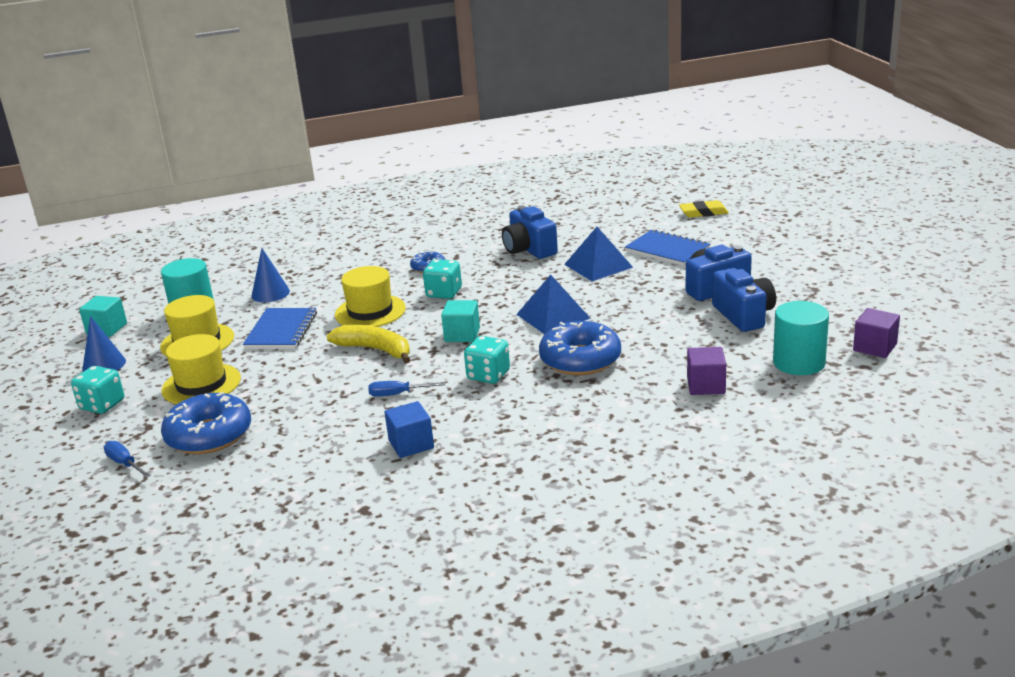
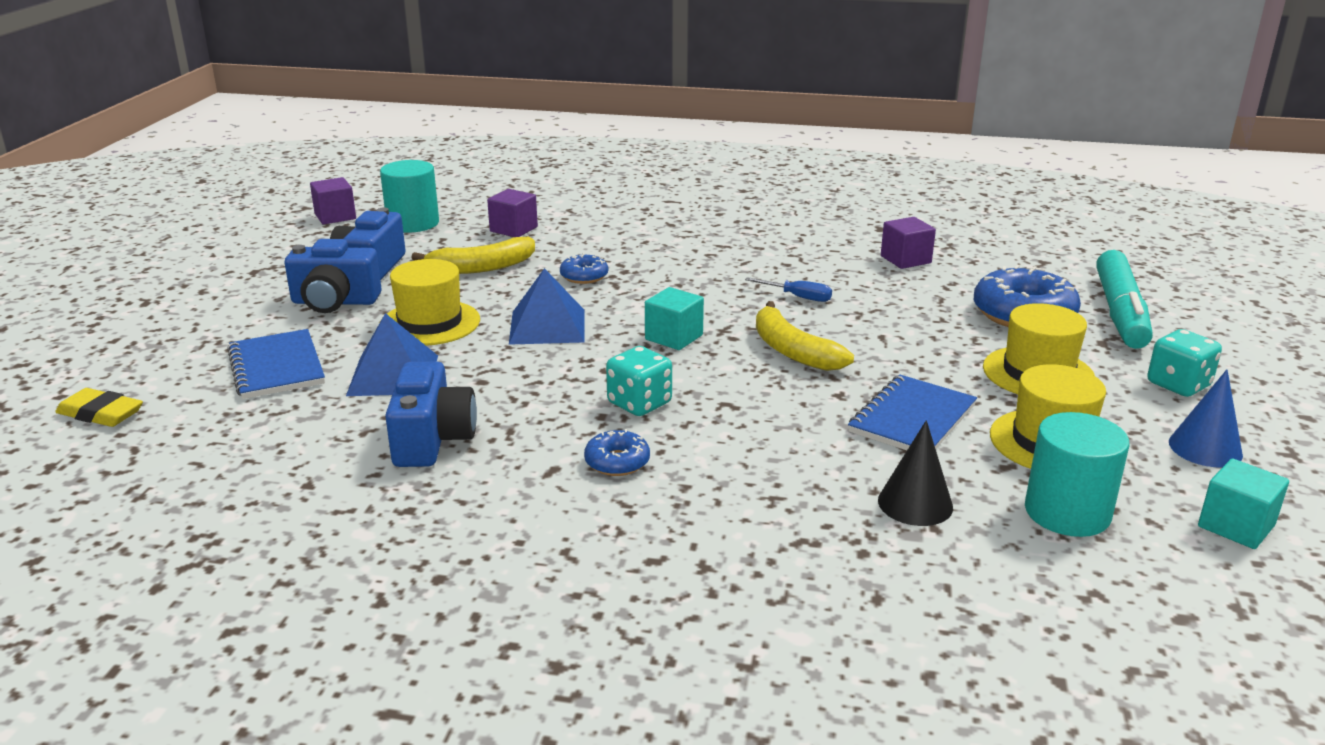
camera: 155 degrees left, 0 degrees up
blue screwdriver [104,441,151,478] -> turquoise marker [1096,250,1153,349]
blue cone [251,248,290,302] -> black cone [878,420,953,526]
yellow hat [335,266,406,327] -> yellow hat moved to [380,259,480,346]
blue cube [385,401,434,458] -> none
turquoise dice [464,336,510,384] -> none
blue donut [539,321,621,375] -> blue donut [560,253,608,284], size x0.51
none -> yellow banana [411,237,535,274]
none -> purple cube [881,217,936,269]

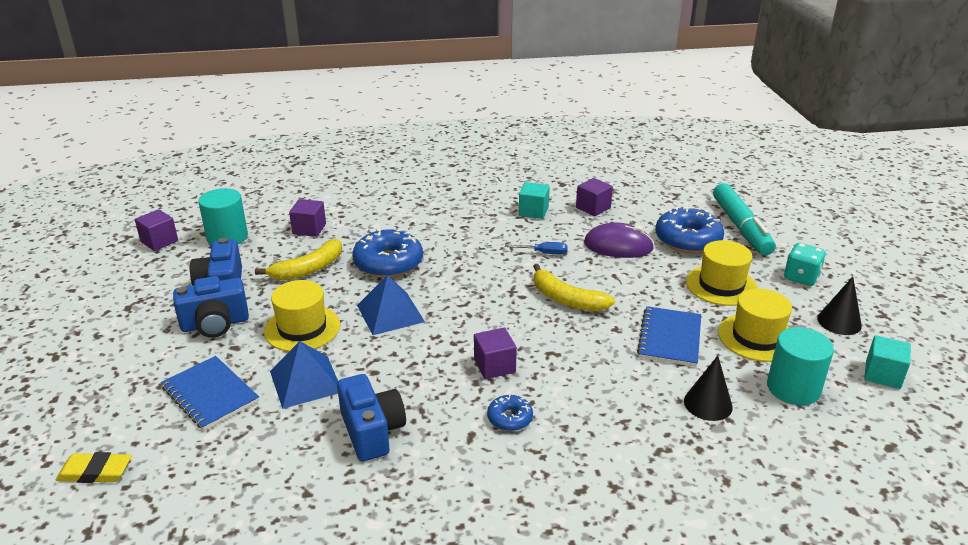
camera: 20 degrees left, 5 degrees up
blue donut [560,253,608,284] -> blue donut [352,229,423,278], size x1.96
turquoise dice [606,346,672,416] -> purple cube [474,328,517,379]
turquoise cube [645,287,704,350] -> turquoise cube moved to [519,182,550,219]
blue cone [1169,369,1243,468] -> black cone [817,277,862,335]
none -> purple mouse [584,223,654,258]

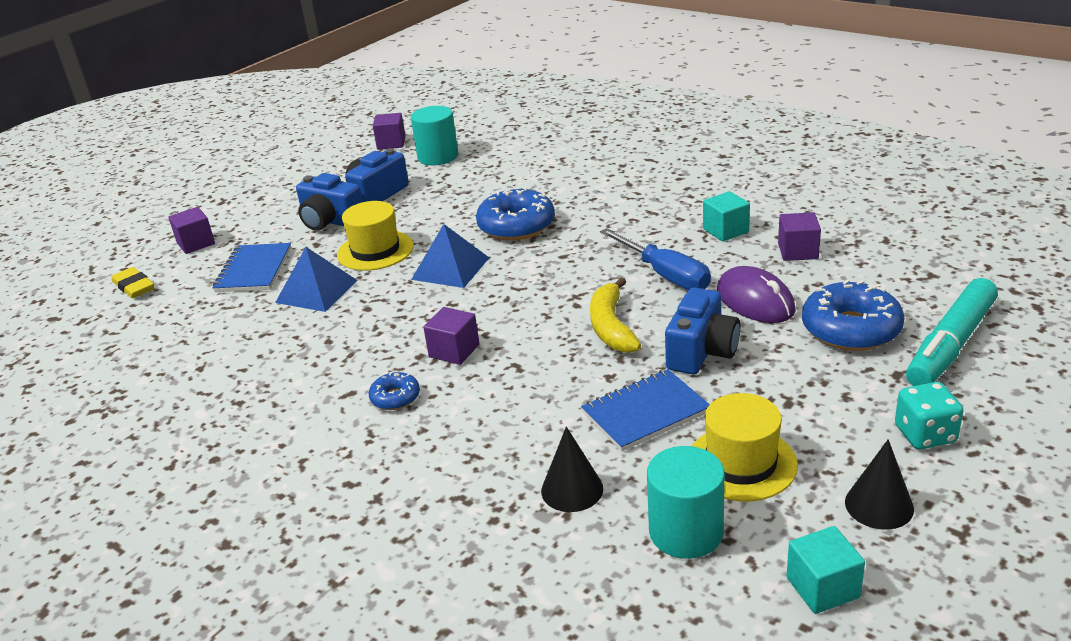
camera: 50 degrees right, 0 degrees up
yellow banana [255,239,342,280] -> none
purple cube [289,199,326,237] -> purple cube moved to [168,207,215,254]
blue camera [337,374,406,461] -> blue camera moved to [665,288,740,374]
blue screwdriver [505,242,568,255] -> blue screwdriver [600,228,711,290], size x1.86
yellow hat [686,240,758,306] -> none

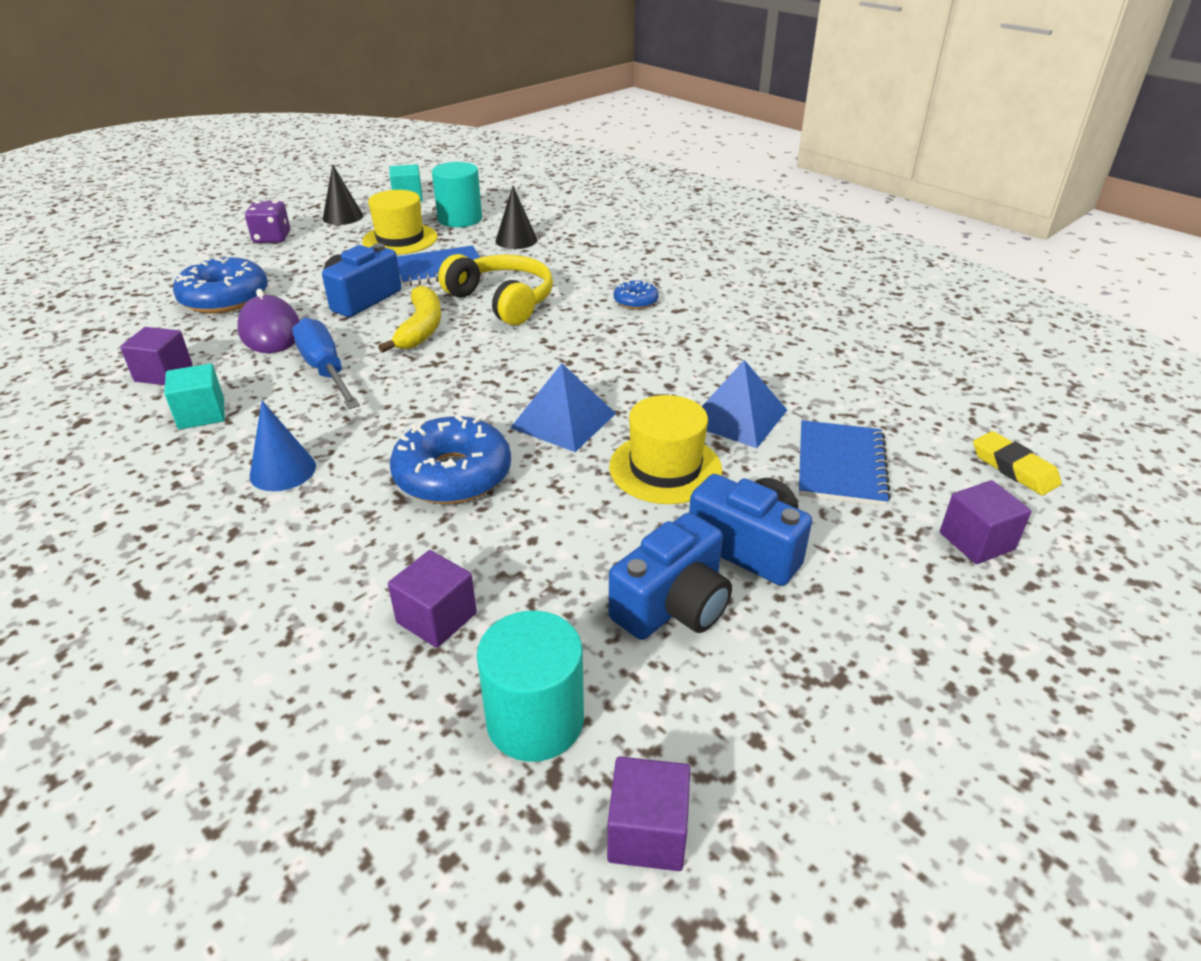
camera: 175 degrees left, 5 degrees up
purple cube [423,307,479,365] -> purple cube moved to [388,550,477,648]
turquoise dice [895,382,964,449] -> purple dice [245,201,290,243]
turquoise marker [906,278,998,386] -> none
none -> blue cone [250,401,316,491]
none -> yellow headphones [438,254,553,325]

